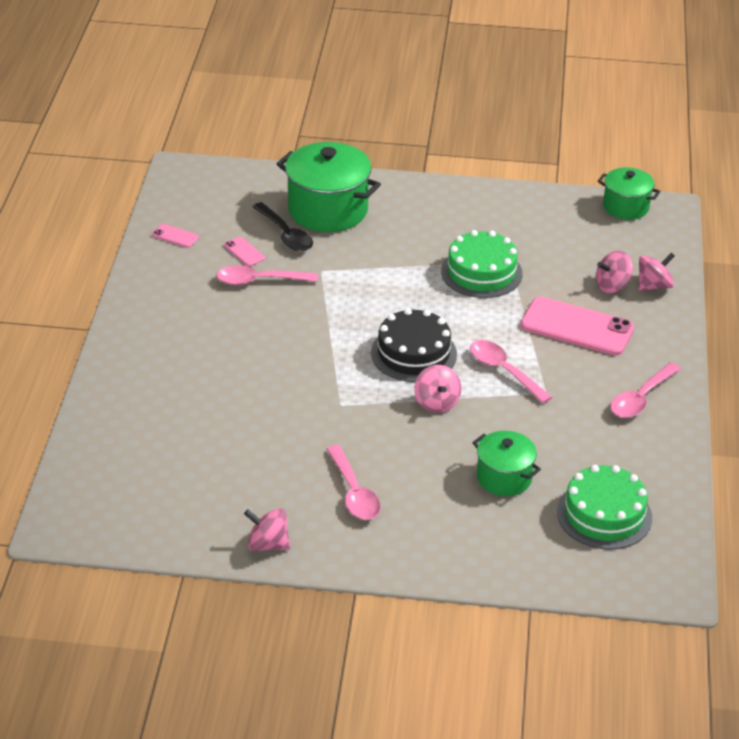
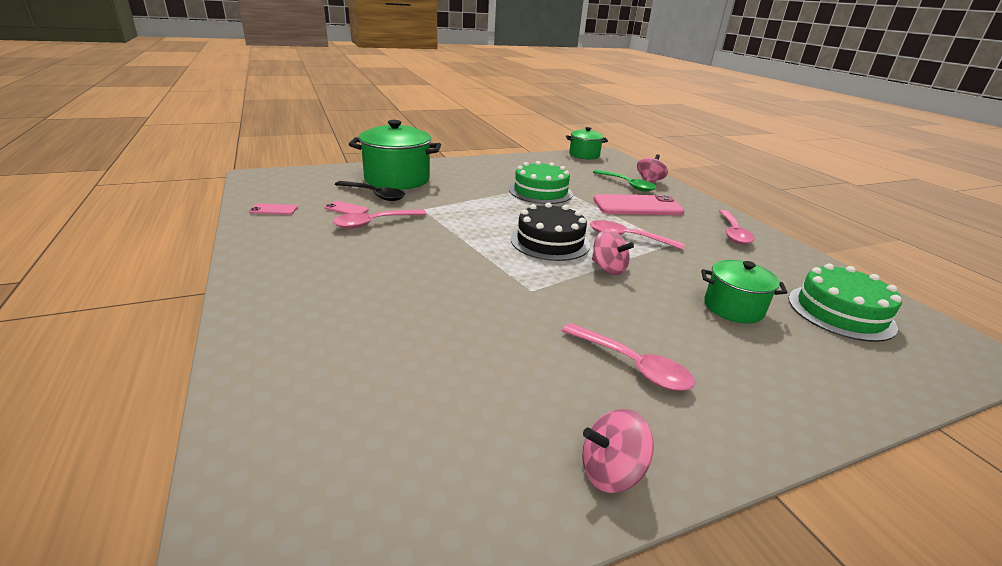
camera: 30 degrees left, 10 degrees down
pink spinning top [596,251,633,293] -> green spoon [593,170,656,191]

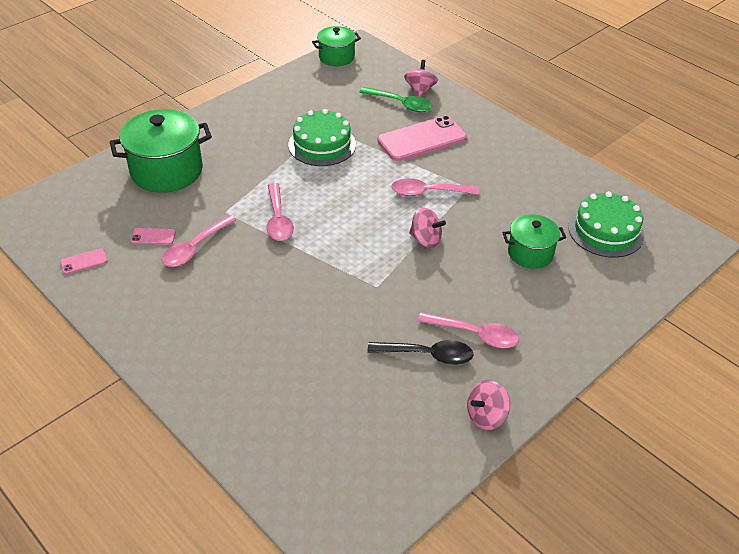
camera: 20 degrees left, 15 degrees up
black spoon [335,181,405,201] -> black spoon moved to [367,340,474,365]
black cake [511,202,590,261] -> none
pink spoon [719,210,755,244] -> pink spoon moved to [266,183,294,241]

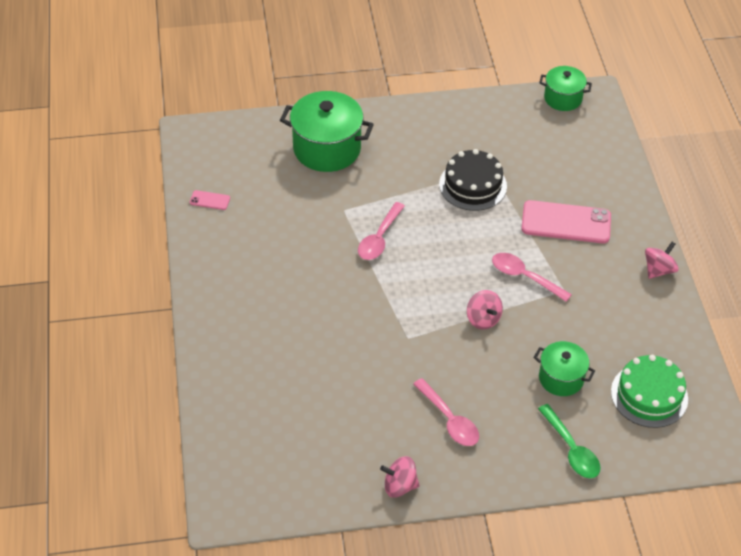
camera: 35 degrees right, 5 degrees up
pink phone [130,228,176,245] -> none
pink spoon [161,215,236,267] -> none
green cake [288,109,356,166] -> black cake [439,149,507,211]
green spoon [360,87,432,112] -> green spoon moved to [538,404,600,479]
black spoon [367,340,474,365] -> none
pink spinning top [404,60,438,97] -> pink spinning top moved to [645,242,679,279]

